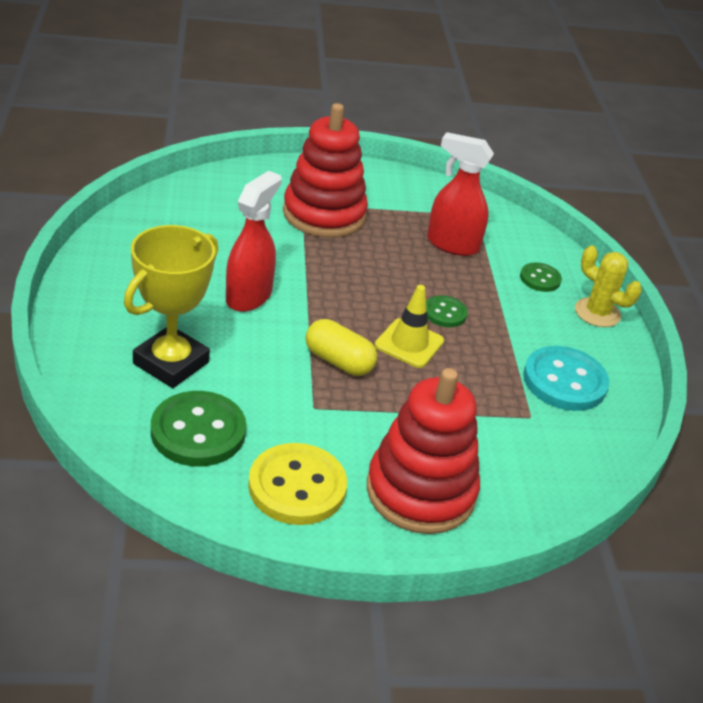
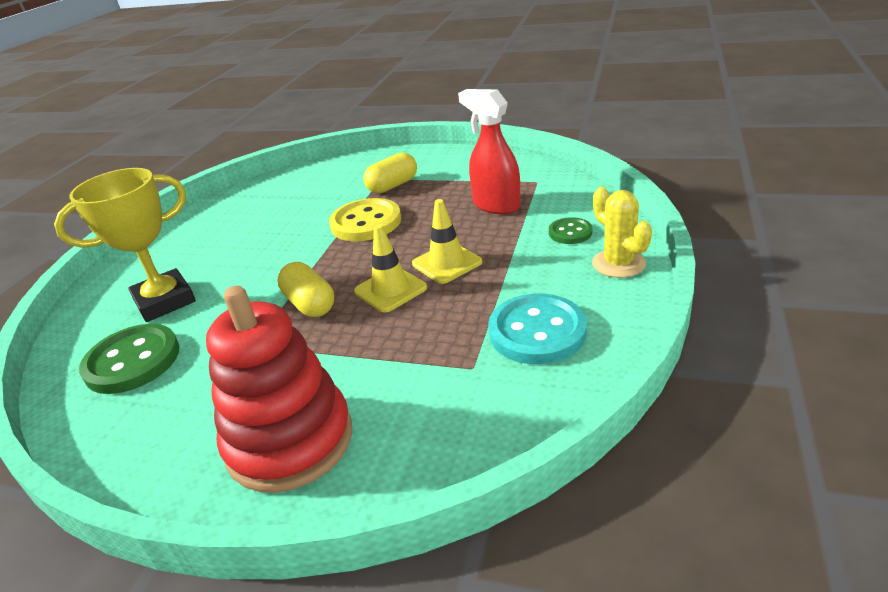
camera: 30 degrees right, 5 degrees down
red spray bottle [226,171,282,312] -> none
yellow button [248,443,347,525] -> yellow button moved to [329,198,401,241]
red stacking toy [283,103,368,238] -> yellow capsule [363,152,417,194]
green button [426,296,468,327] -> yellow traffic cone [412,199,482,284]

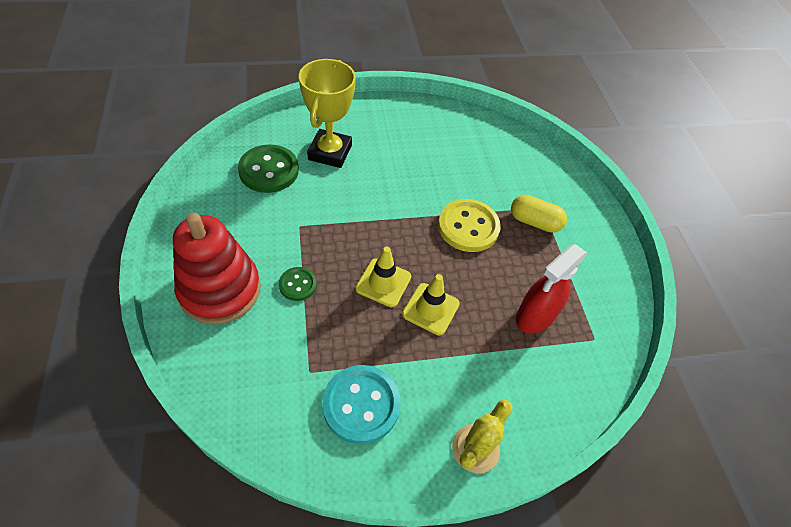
camera: 55 degrees right, 20 degrees up
yellow trophy [54,168,196,322] -> yellow trophy turned 75 degrees clockwise [299,59,356,168]
yellow capsule [277,262,334,317] -> none
red spray bottle [458,89,520,214] -> red spray bottle turned 150 degrees counterclockwise [516,244,588,334]
green button [549,217,593,244] -> green button moved to [279,267,317,301]

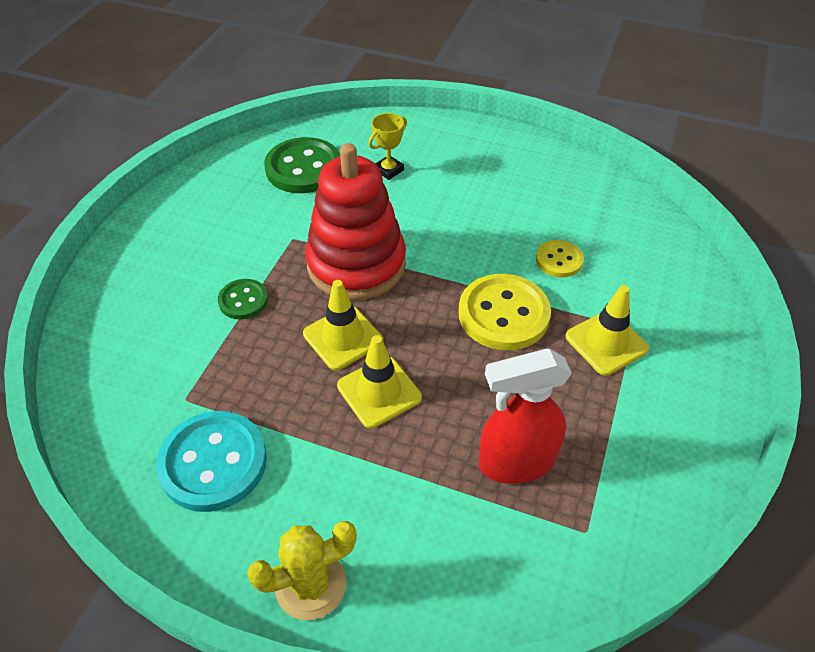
camera: 35 degrees right, 5 degrees down
red stacking toy [173,212,261,324] -> red stacking toy moved to [305,143,406,300]
yellow trophy [299,59,356,168] -> yellow trophy [369,113,407,180], size x0.47
yellow capsule [511,195,567,233] -> yellow traffic cone [566,285,649,376]
none -> yellow button [536,240,584,277]

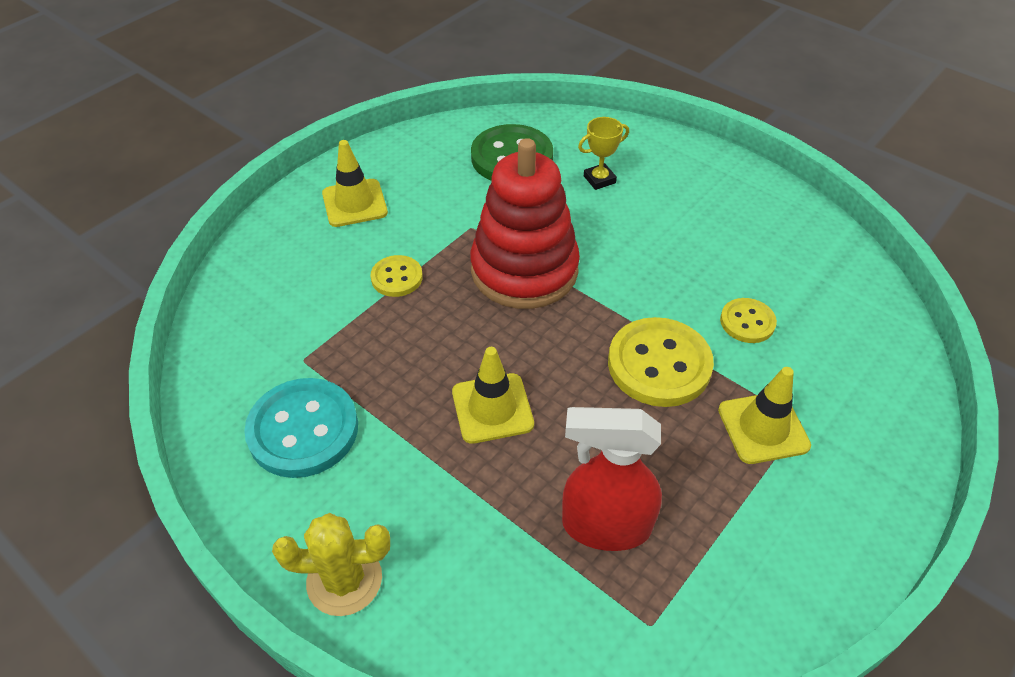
camera: 20 degrees right, 0 degrees up
green button [218,279,268,319] -> yellow button [370,255,423,297]
yellow traffic cone [303,280,383,370] -> yellow traffic cone moved to [322,140,388,227]

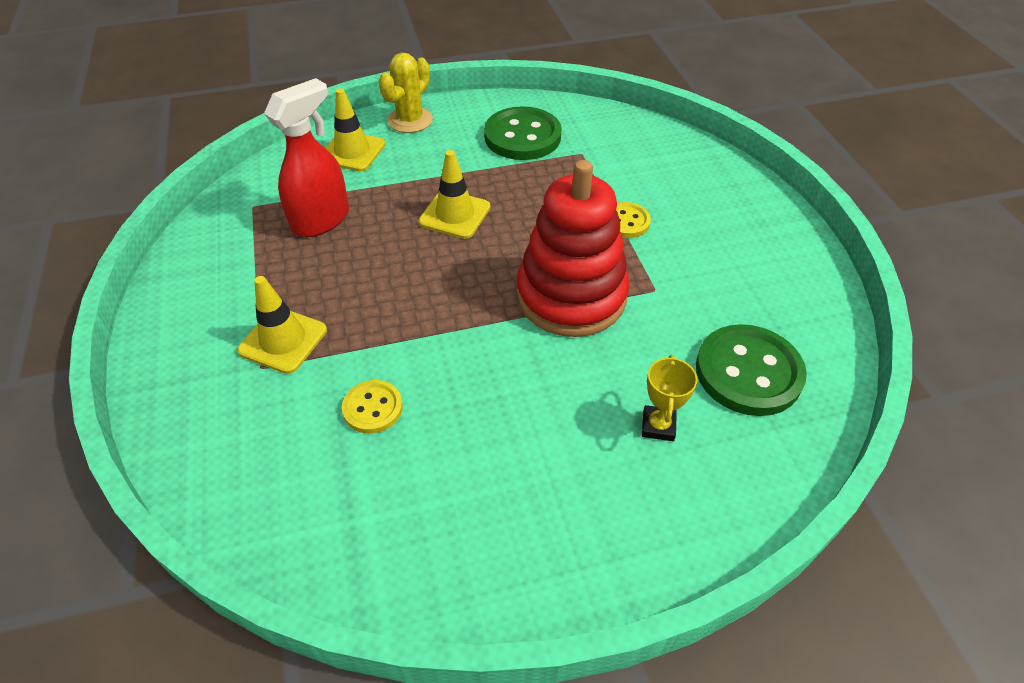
camera: 125 degrees right, 0 degrees up
turquoise button [244,378,358,478] -> green button [484,106,562,160]
yellow traffic cone [322,140,388,227] -> yellow traffic cone moved to [326,88,385,172]
yellow button [608,317,714,407] -> none

